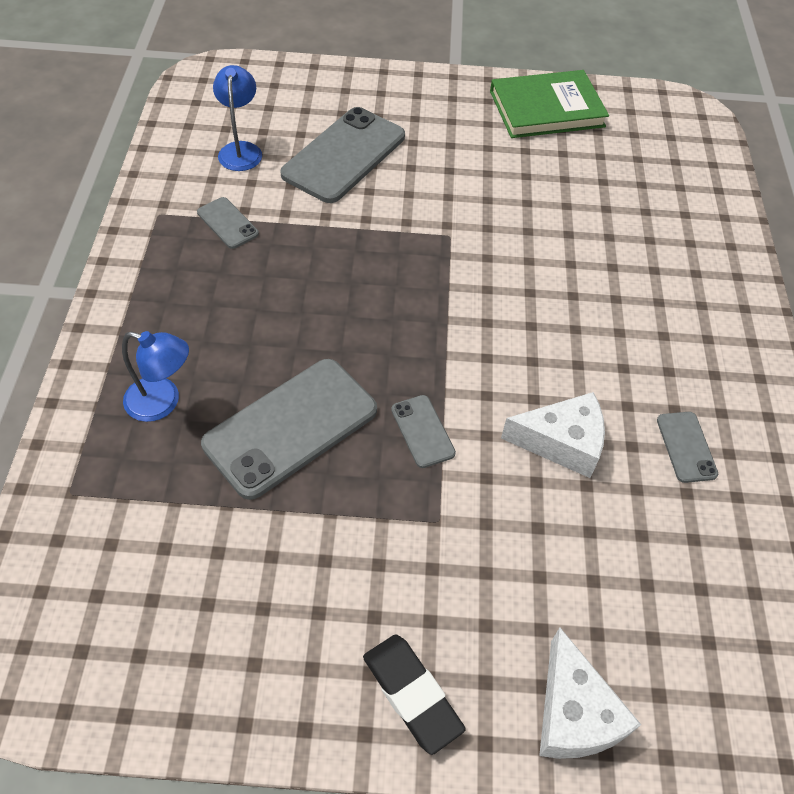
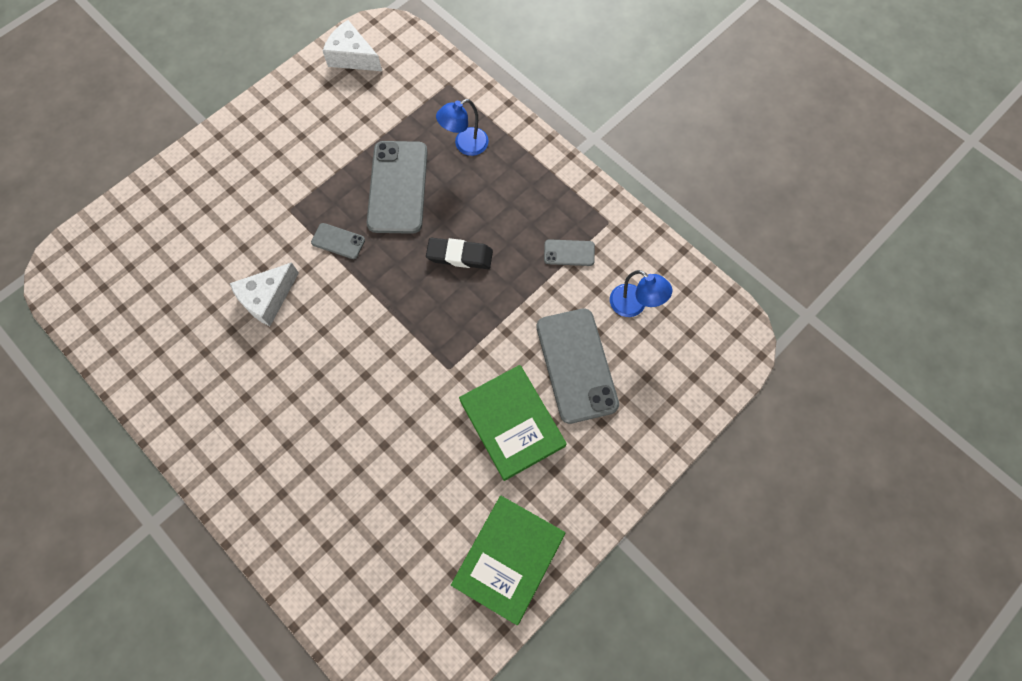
camera: 135 degrees right, 15 degrees up
black eraser [363,634,466,755] -> black eraser moved to [426,238,493,269]
white cheese [539,627,641,759] -> white cheese moved to [323,20,382,71]
grey phone [657,412,718,483] -> none
none -> green book [459,365,567,481]

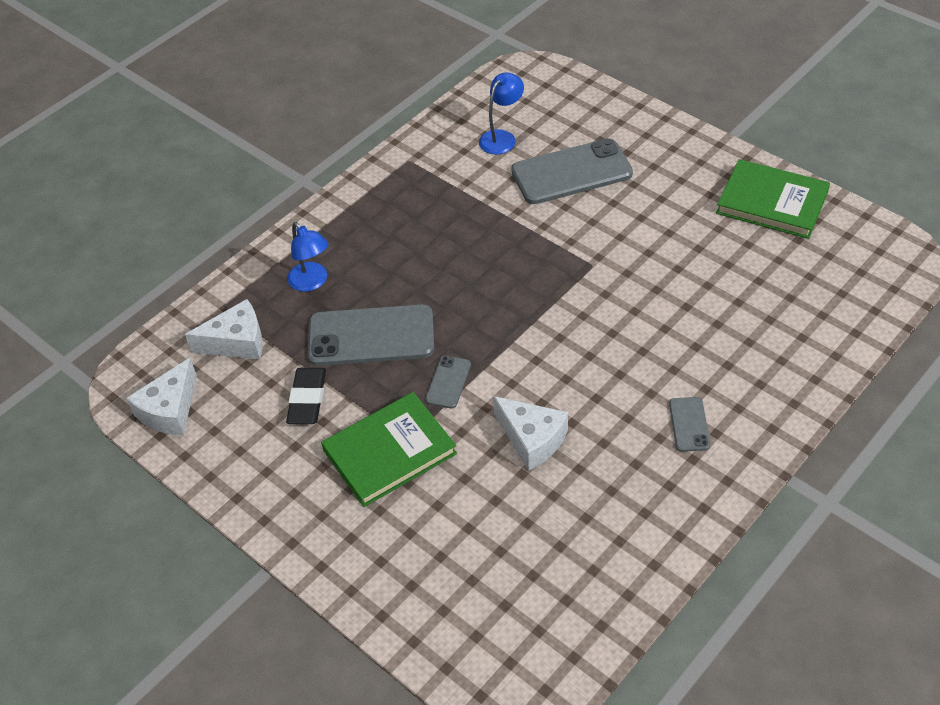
camera: 90 degrees left, 20 degrees down
black eraser [426,238,493,269] -> black eraser moved to [286,368,326,424]
green book [459,365,567,481] -> green book moved to [321,392,457,507]
grey phone [544,239,595,266] -> grey phone moved to [669,397,710,452]
none -> white cheese [185,299,263,360]

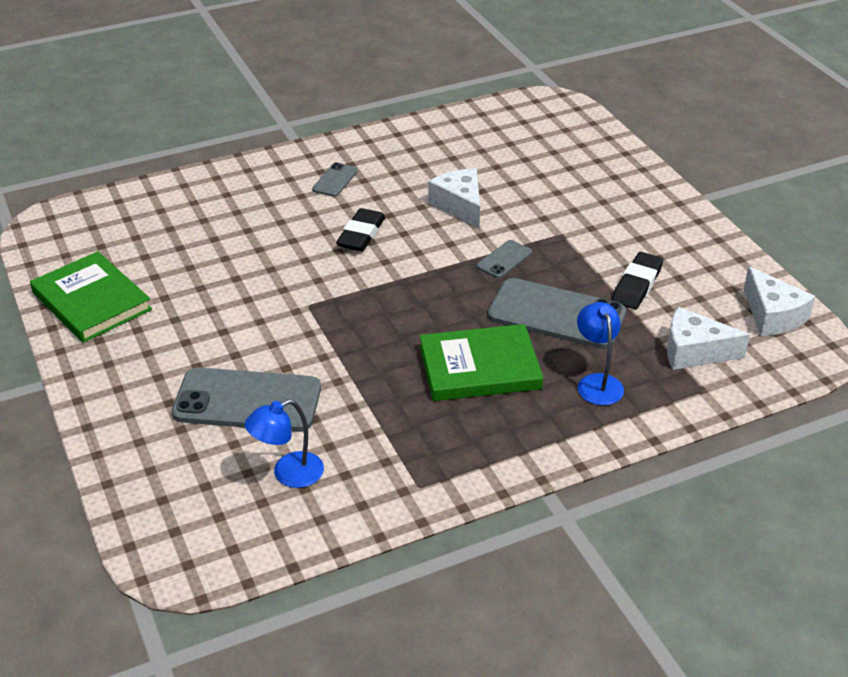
camera: 160 degrees left, 10 degrees down
white cheese [126,358,197,435] -> white cheese turned 105 degrees clockwise [744,266,815,336]
green book [321,392,457,507] -> green book moved to [420,324,543,401]
none -> black eraser [336,208,386,251]

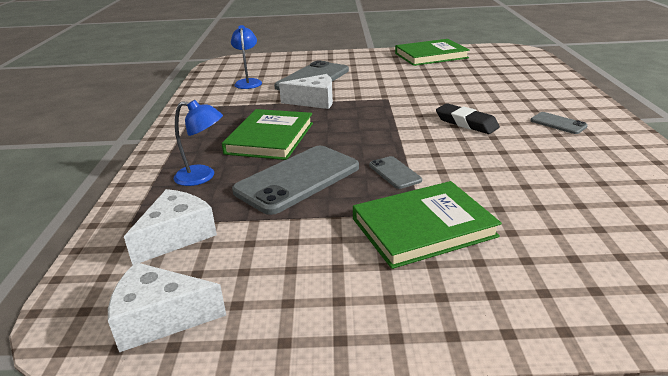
camera: 115 degrees right, 10 degrees down
white cheese [428,168,480,228] -> white cheese moved to [279,74,333,109]
black eraser [612,252,663,309] -> none
none -> green book [353,181,502,269]

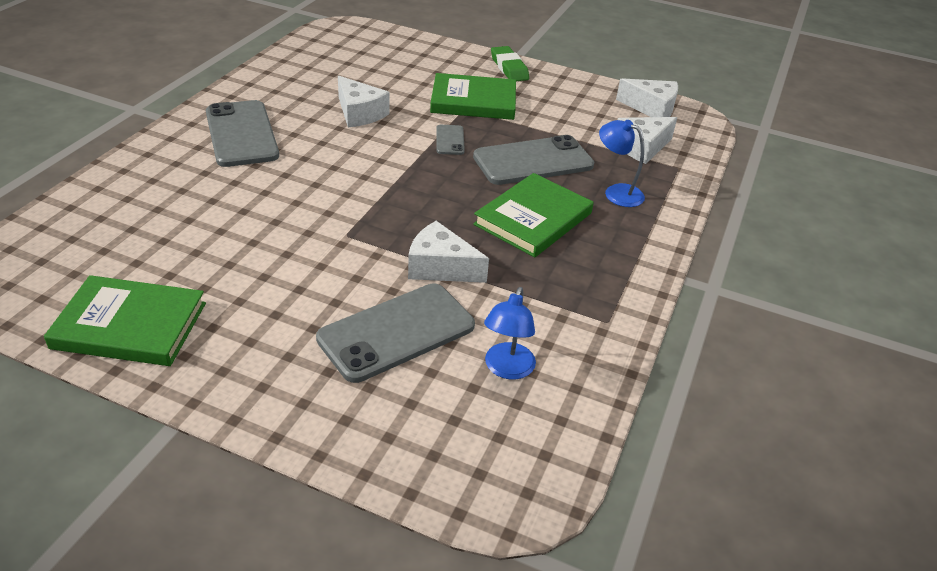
camera: 160 degrees left, 10 degrees up
black eraser [436,103,500,134] -> none
grey phone [530,112,588,134] -> grey phone [206,100,279,167], size x2.11
none -> white cheese [338,76,390,127]
none -> green eraser [491,46,529,81]

